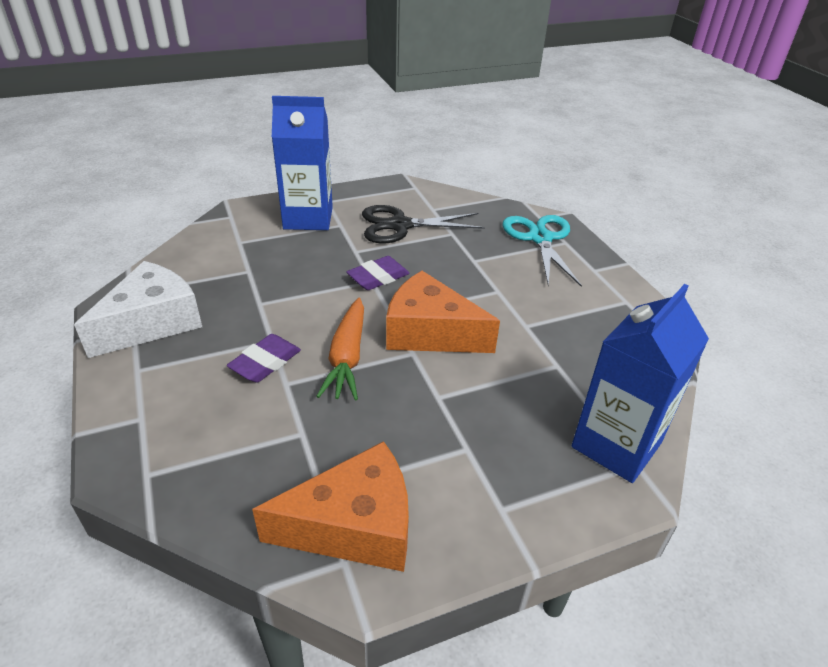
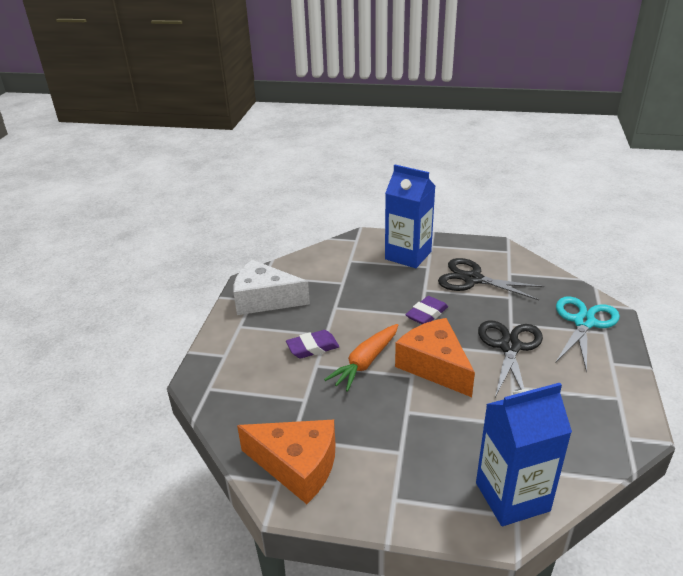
camera: 35 degrees right, 5 degrees down
white cheese [74,261,202,358] -> white cheese turned 150 degrees counterclockwise [233,260,310,315]
purple eraser [346,256,409,290] -> purple eraser turned 45 degrees counterclockwise [405,296,448,324]
none -> black scissors [478,320,543,398]

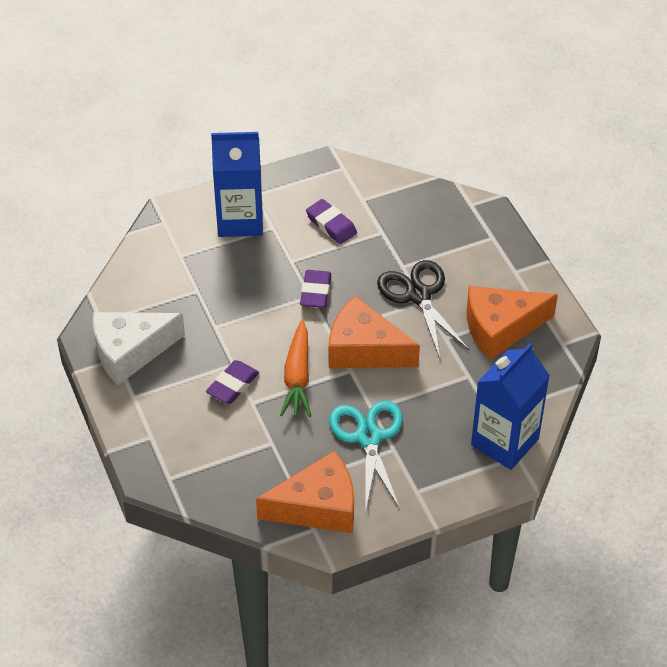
camera: 35 degrees left, 15 degrees up
black scissors [438,258,544,300] -> purple eraser [306,199,357,244]
turquoise scissors [556,296,620,373] -> turquoise scissors moved to [329,400,403,509]
none -> orange cheese [467,286,558,360]

